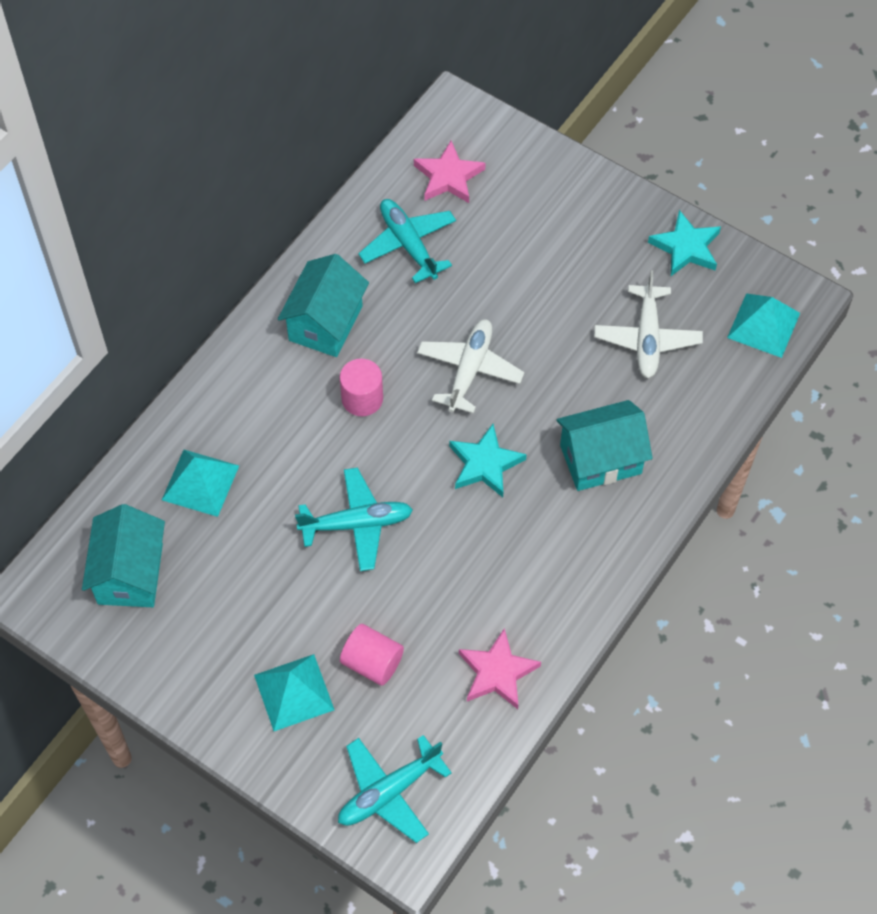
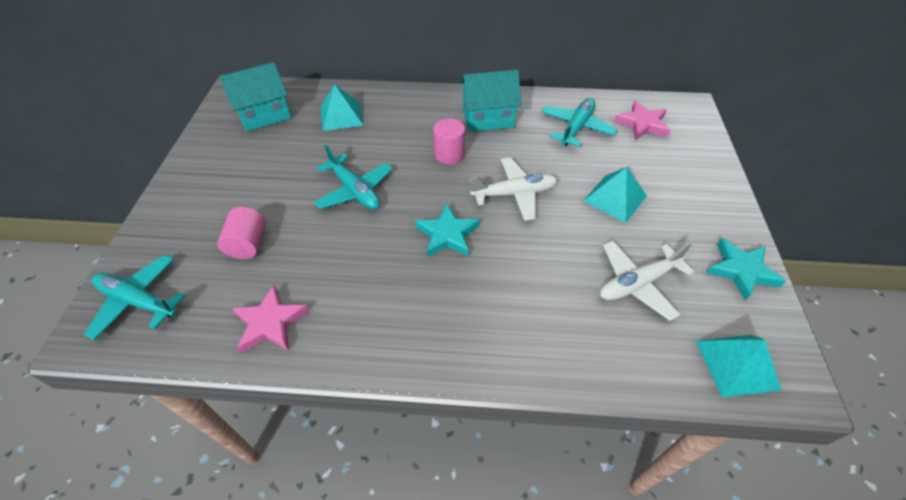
camera: 60 degrees right, 10 degrees down
turquoise pyramid [254,654,334,731] -> turquoise pyramid moved to [583,167,647,223]
turquoise house [557,400,653,491] -> none

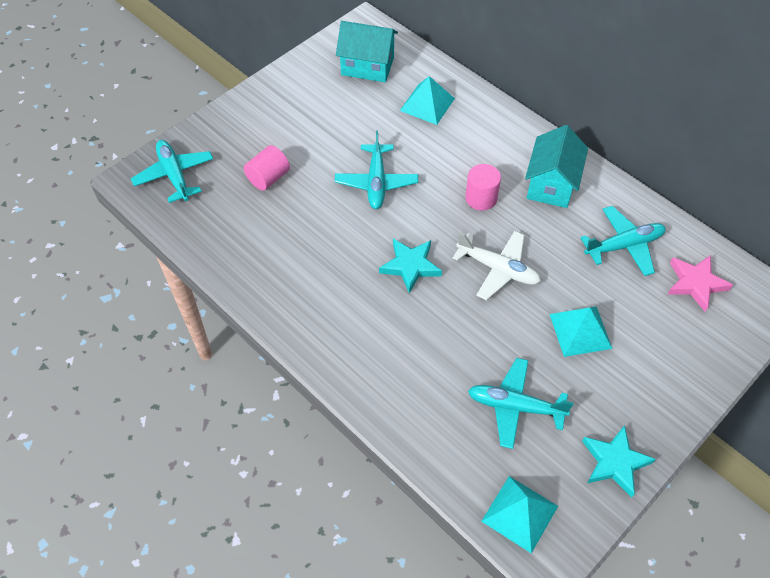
camera: 40 degrees right, 5 degrees up
pink star [232,285,309,353] -> none
turquoise house [460,70,522,132] -> turquoise house turned 75 degrees clockwise [525,125,588,208]
white plane [600,241,694,321] -> turquoise plane [468,358,574,449]

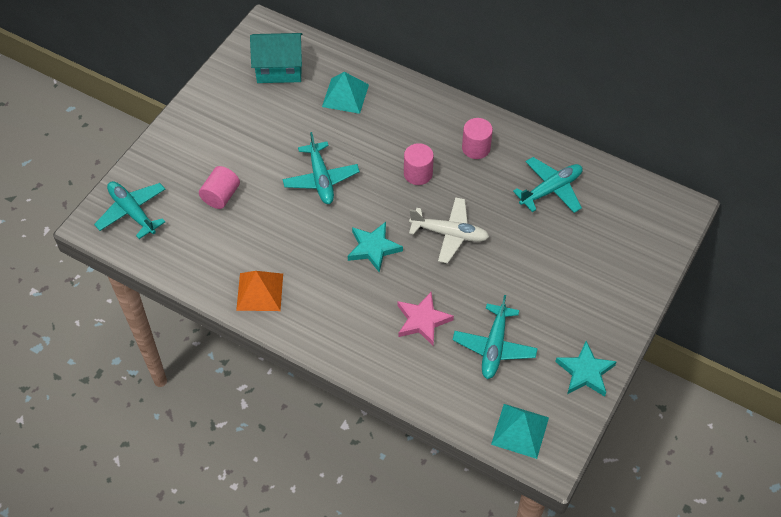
camera: 15 degrees left, 0 degrees up
turquoise plane [468,358,574,449] -> turquoise plane turned 75 degrees counterclockwise [452,295,538,379]
turquoise house [525,125,588,208] -> pink cylinder [462,118,493,159]
turquoise pyramid [549,306,613,357] -> none
pink star [668,255,733,312] -> pink star moved to [398,292,454,346]
none -> orange pyramid [236,271,283,311]

